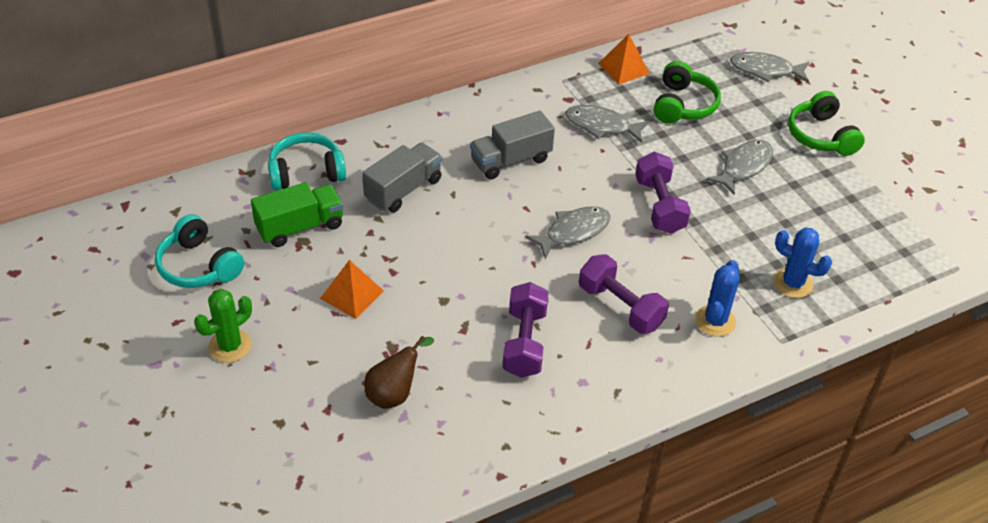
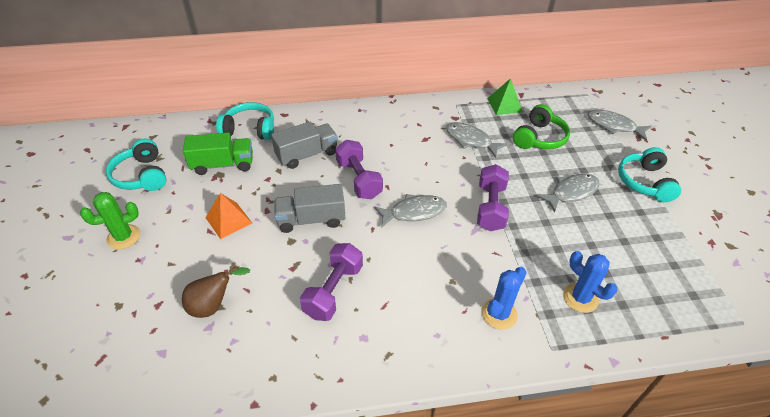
camera: 20 degrees right, 0 degrees up
grey truck [470,111,555,180] -> grey truck moved to [274,184,345,233]
purple dumbbell [579,254,669,334] -> purple dumbbell moved to [335,140,383,199]
orange pyramid [598,34,650,85] -> green pyramid [487,78,523,115]
green headphones [788,91,865,156] -> turquoise headphones [618,147,681,202]

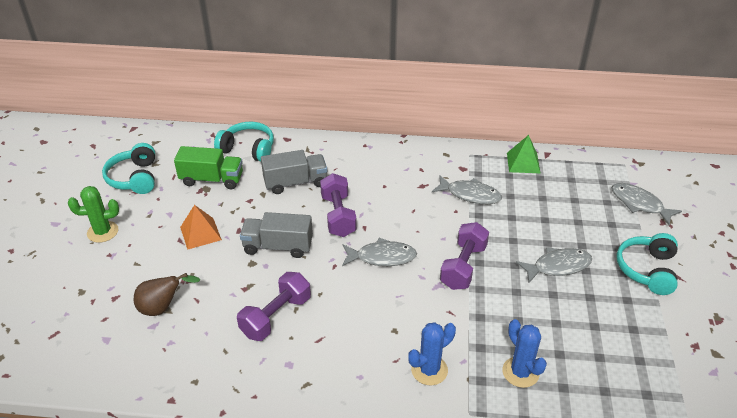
camera: 15 degrees right, 5 degrees down
grey fish [446,122,508,158] -> grey fish turned 150 degrees clockwise [432,175,502,204]
green headphones [513,104,570,150] -> none

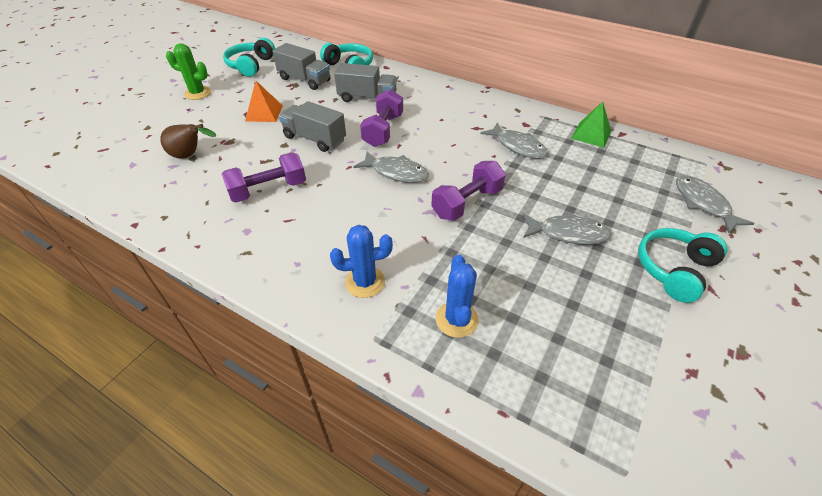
camera: 25 degrees right, 5 degrees up
green truck [174,146,243,189] -> grey truck [272,43,331,90]

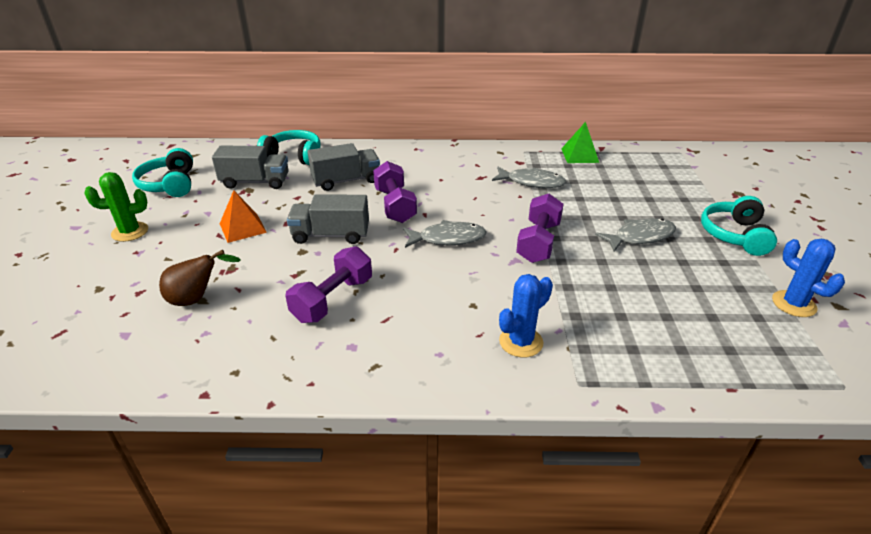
camera: 30 degrees left, 10 degrees down
blue cactus [436,255,479,338] -> blue cactus moved to [772,239,845,317]
grey fish [676,176,755,233] -> none

